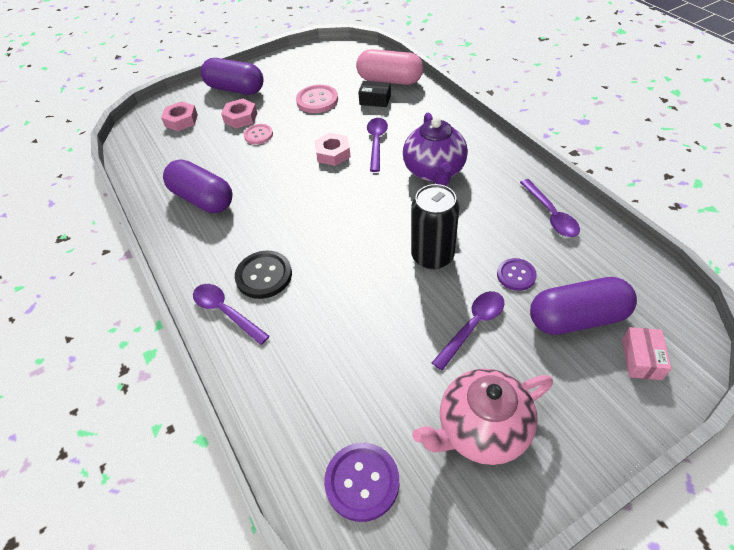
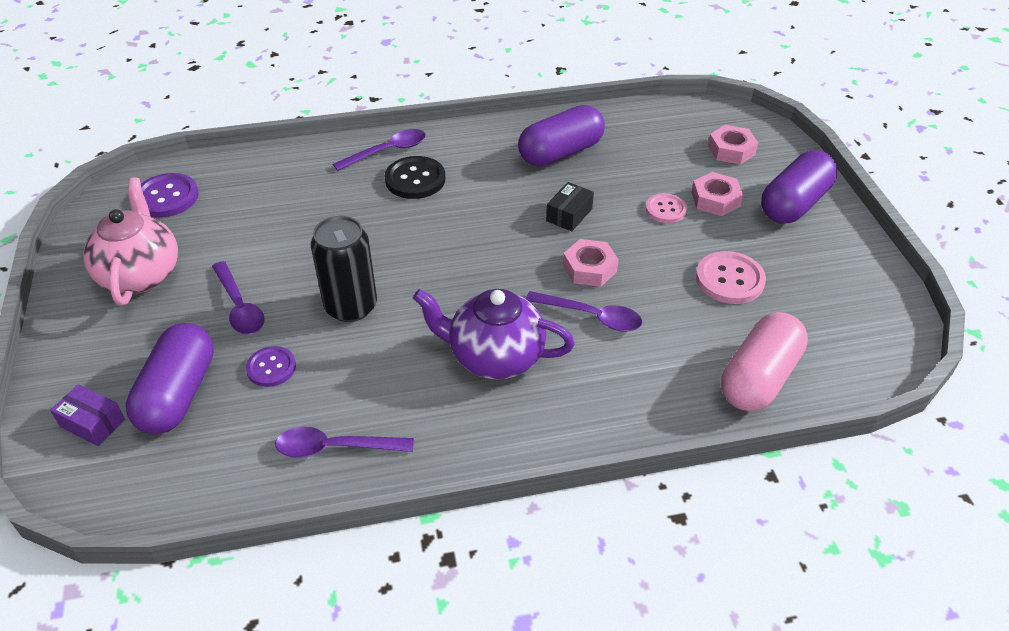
camera: 105 degrees right, 5 degrees down
black box [358,81,391,107] -> black box moved to [546,182,594,232]
pink box [622,327,672,380] -> purple box [50,384,125,446]

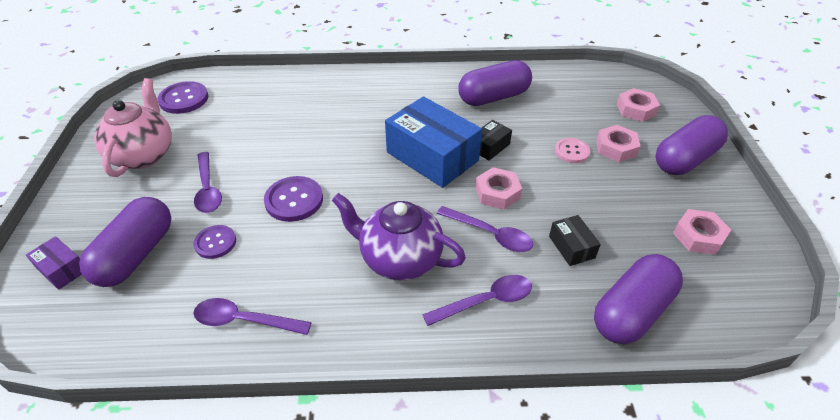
camera: 10 degrees right, 0 degrees up
black can [311,216,377,322] -> purple button [264,176,323,222]
purple spoon [333,129,426,171] -> purple spoon moved to [422,275,532,326]
black button [385,156,445,199] -> none
pink button [696,251,766,304] -> none
pink capsule [721,312,808,411] -> purple capsule [594,254,683,344]
none -> blue box [385,96,482,188]
none -> black box [549,215,601,266]
none -> pink nut [673,209,731,255]

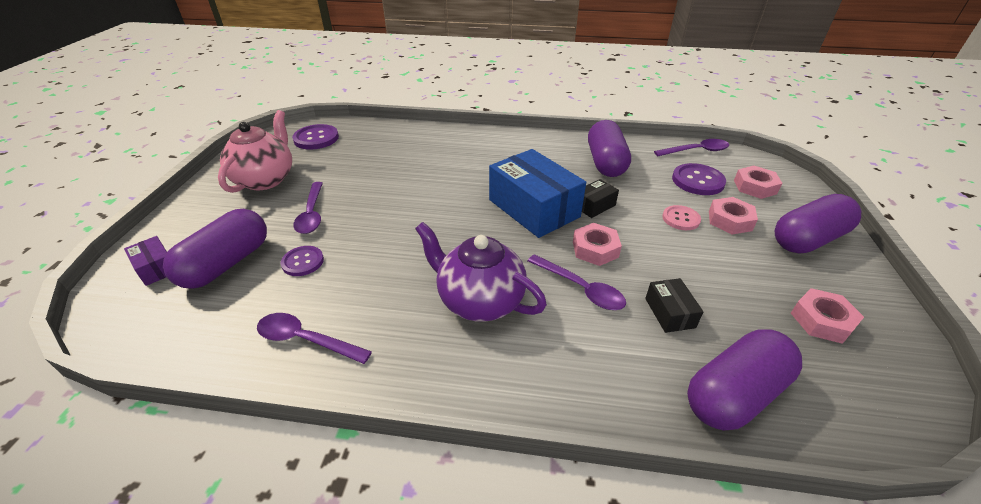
camera: 10 degrees right, 5 degrees down
purple button [264,176,323,222] -> purple button moved to [672,163,726,195]
purple spoon [422,275,532,326] -> purple spoon moved to [654,139,729,156]
purple capsule [459,60,532,106] -> purple capsule turned 75 degrees counterclockwise [588,120,631,177]

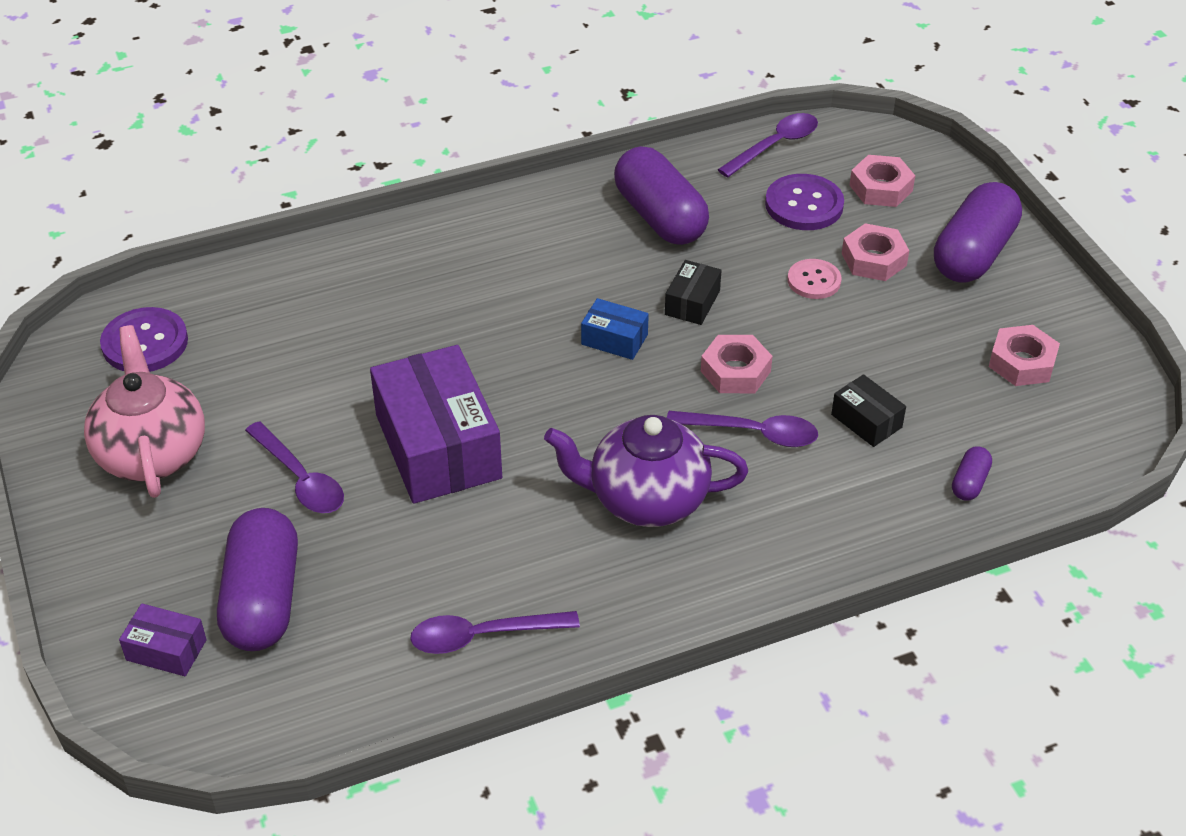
camera: 30 degrees left, 5 degrees up
purple button [281,246,324,276] -> none
blue box [489,149,586,238] -> blue box [581,298,649,360], size x0.46
purple capsule [687,329,802,431] -> purple capsule [952,446,992,501], size x0.44
none -> purple box [370,345,502,504]

